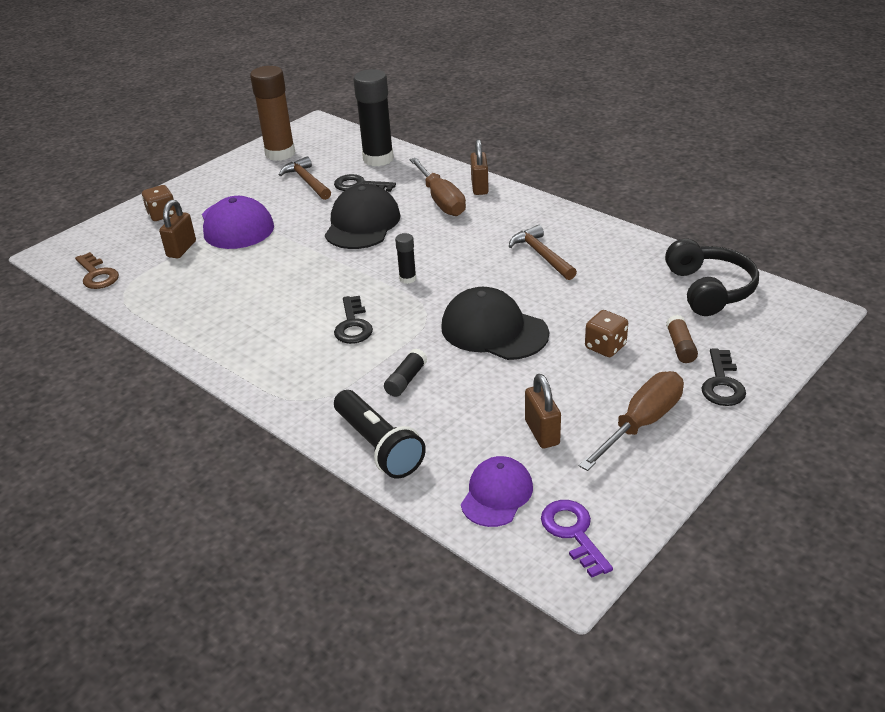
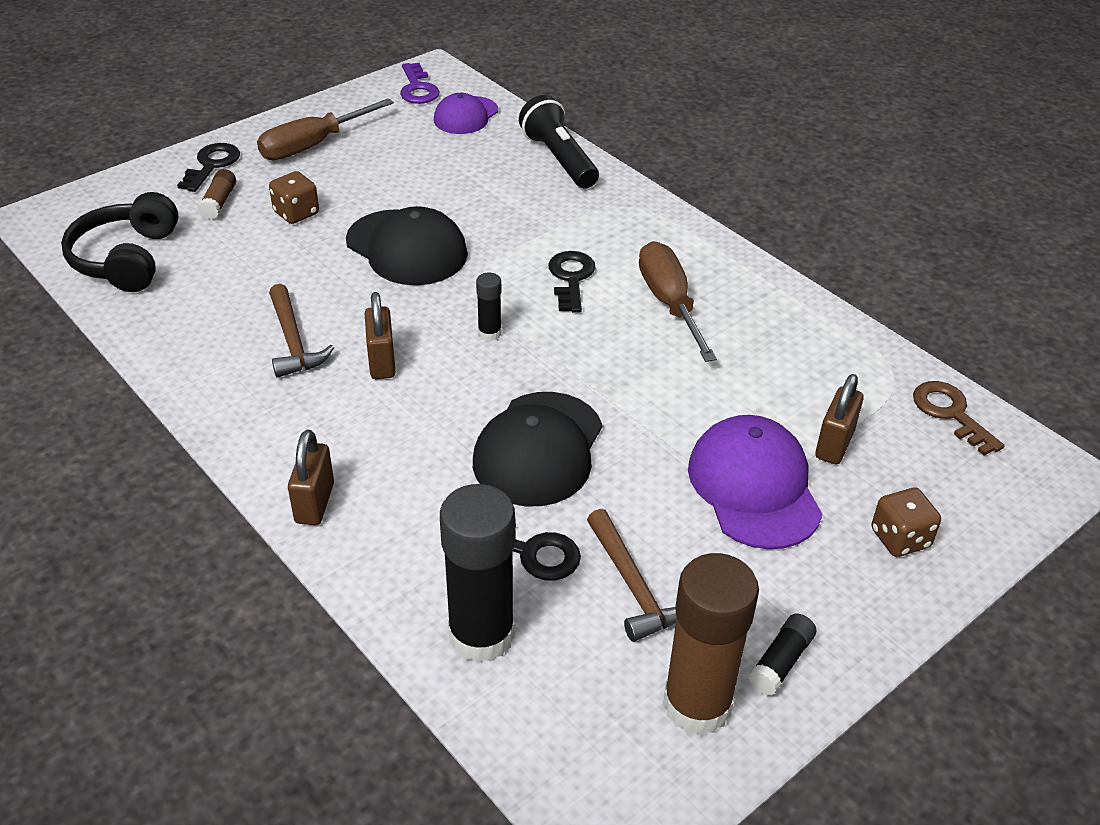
camera: 175 degrees left, 5 degrees up
black glue stick [384,349,427,397] -> black glue stick moved to [748,613,816,696]
brown screwdriver [410,158,466,216] -> brown screwdriver moved to [639,241,717,362]
brown padlock [525,374,561,448] -> brown padlock moved to [365,292,396,379]

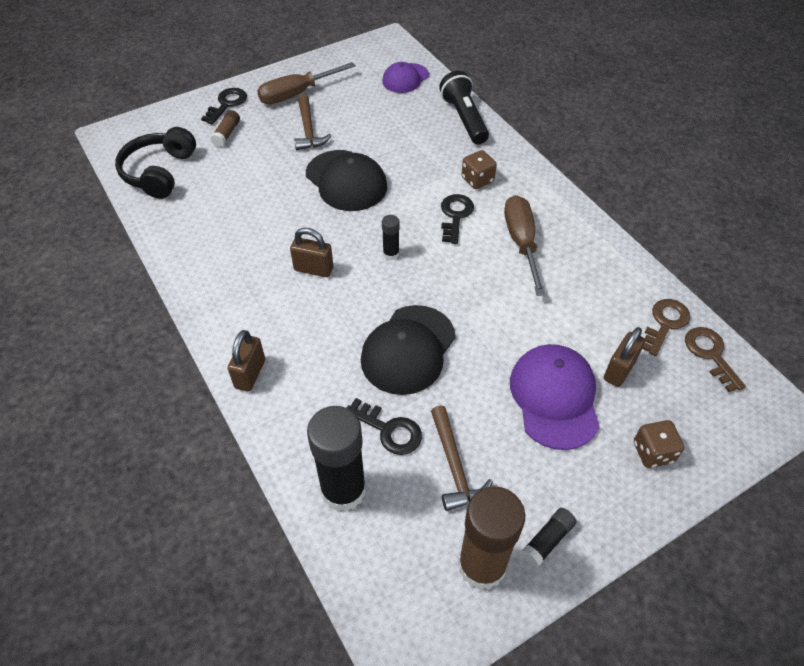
camera: 10 degrees right, 10 degrees up
brown dice [269,171,319,224] -> brown dice moved to [462,150,497,189]
brown hammer [269,284,334,378] -> brown hammer moved to [294,95,331,150]
brown padlock [365,292,396,379] -> brown padlock turned 75 degrees counterclockwise [290,228,333,277]
purple key [400,63,440,104] -> none
none -> brown key [642,299,690,356]

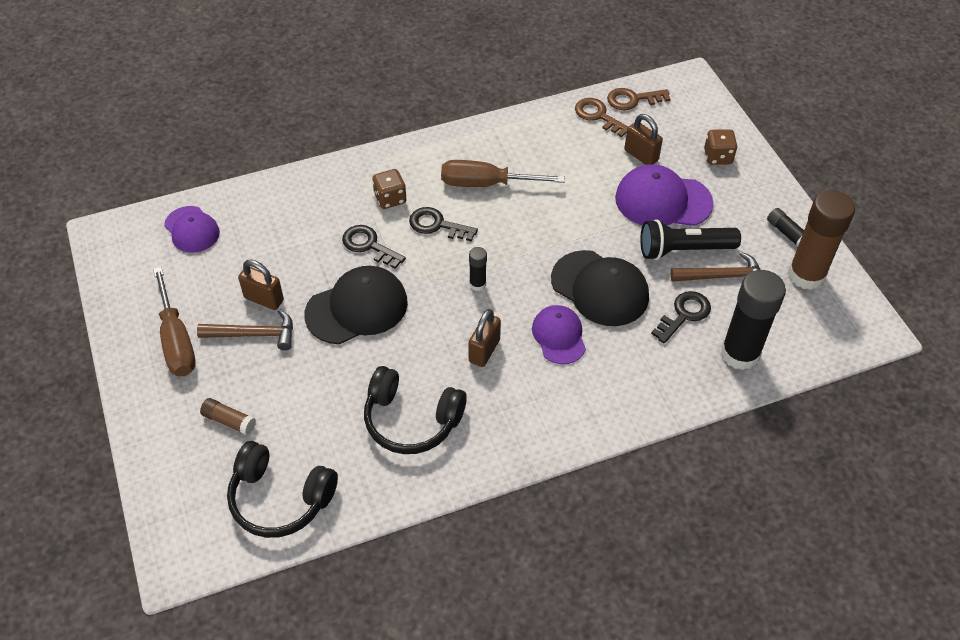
camera: 80 degrees left, 0 degrees up
black key [201,88,247,124] -> black key moved to [342,225,406,269]
brown padlock [227,330,265,392] -> brown padlock moved to [238,260,284,310]
black flashlight [439,71,489,144] -> black flashlight moved to [640,219,741,260]
none -> black headphones [364,366,467,454]
none -> purple cap [532,305,586,364]

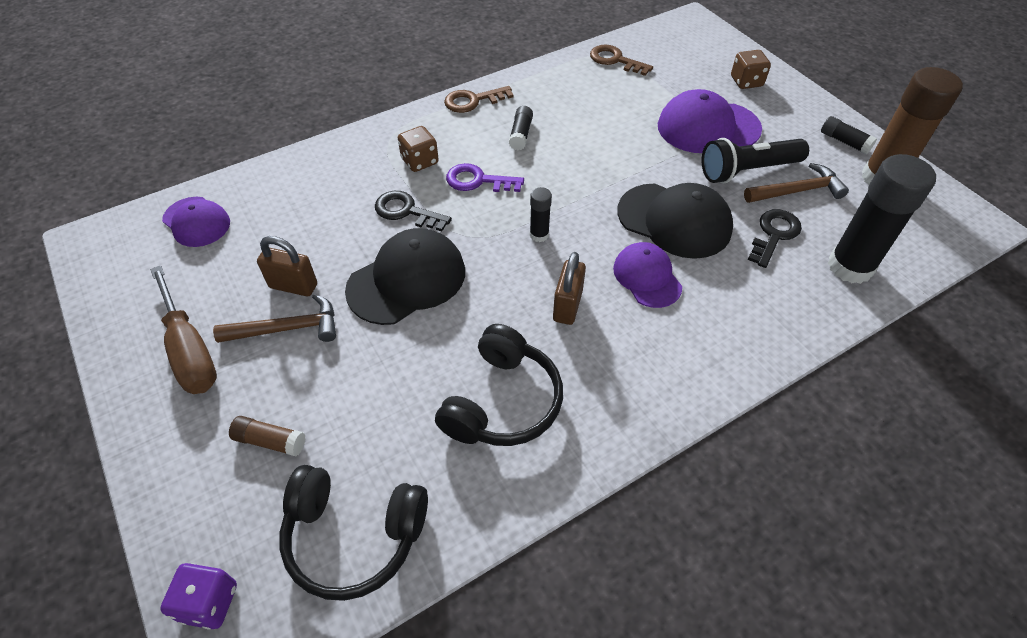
camera: 10 degrees left, 0 degrees up
black headphones [364,366,467,454] -> black headphones turned 75 degrees counterclockwise [435,324,563,446]
black key [409,207,478,241] -> purple key [446,163,524,192]
brown screwdriver [441,160,565,187] -> black glue stick [508,106,533,150]
brown key [607,88,670,110] -> brown key moved to [444,86,514,113]
brown padlock [624,114,663,165] -> none
none -> purple dice [160,563,237,630]

